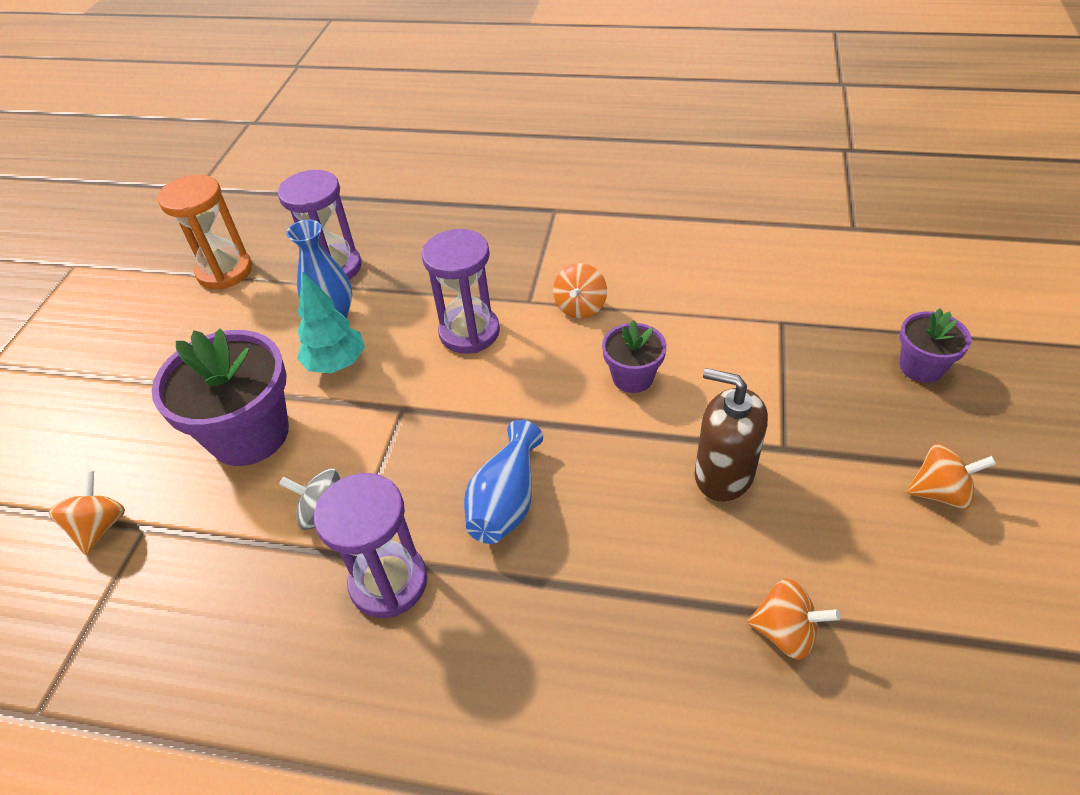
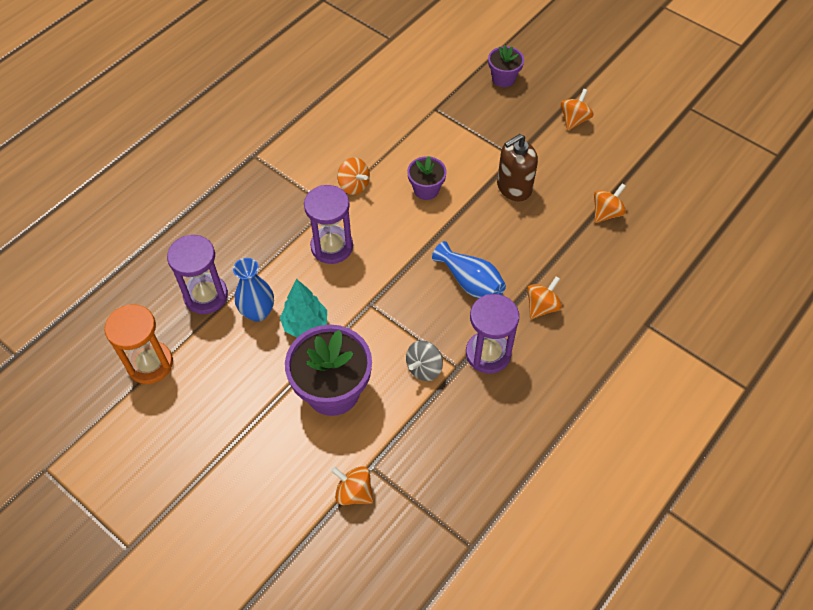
camera: 65 degrees left, 10 degrees up
none -> orange spinning top [527,276,562,319]

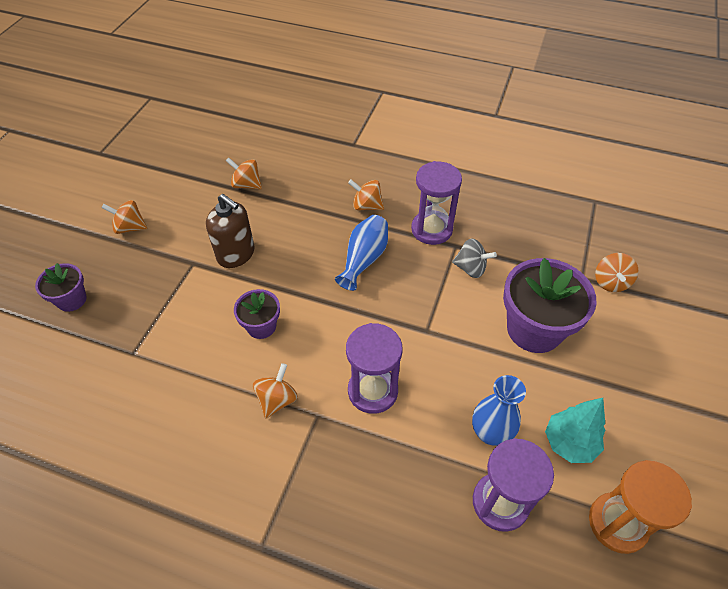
camera: 110 degrees left, 5 degrees down
turquoise tree [280,279,327,337] -> turquoise tree moved to [545,398,605,463]

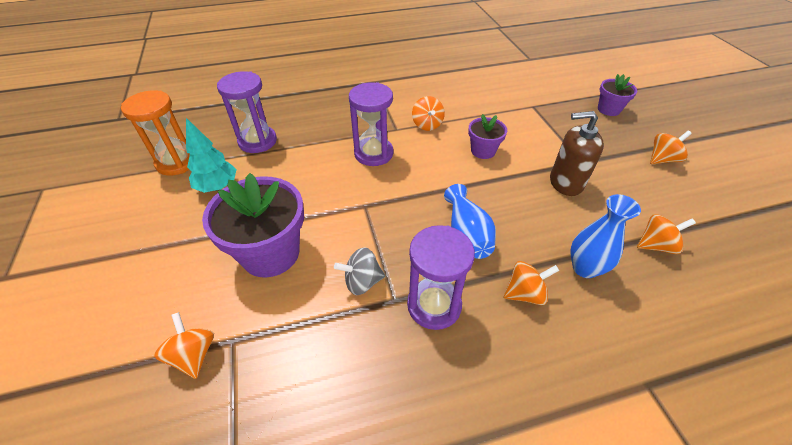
camera: 145 degrees right, 5 degrees down
blue vase [472,375,526,446] -> blue vase moved to [570,194,641,278]

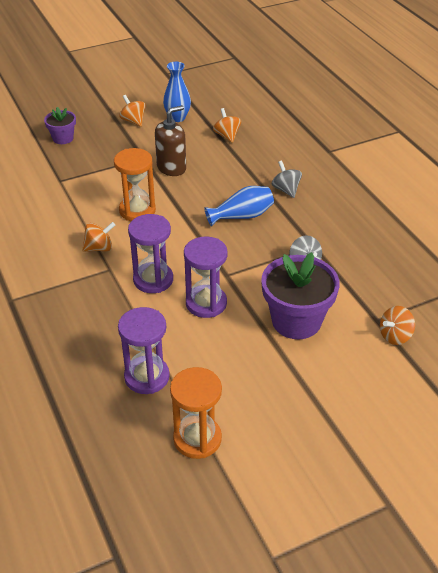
camera: 100 degrees left, 5 degrees down
turquoise tree [186,118,237,193] -> none
purple hourglass [407,225,475,330] -> purple hourglass moved to [184,237,227,318]
purple flower pot [468,114,507,159] -> orange hourglass [114,148,156,221]
orange spinning top [504,261,559,305] -> grey spinning top [272,160,302,198]
brown soap dispenser [550,111,604,196] -> brown soap dispenser turned 120 degrees counterclockwise [155,105,186,176]
blue vase [570,194,641,278] -> blue vase moved to [163,62,191,122]

